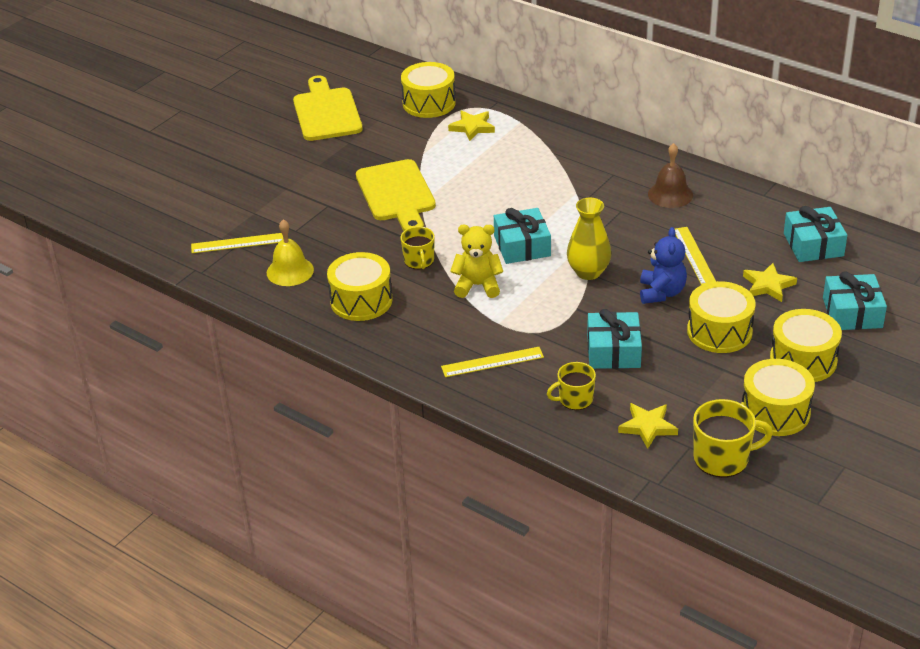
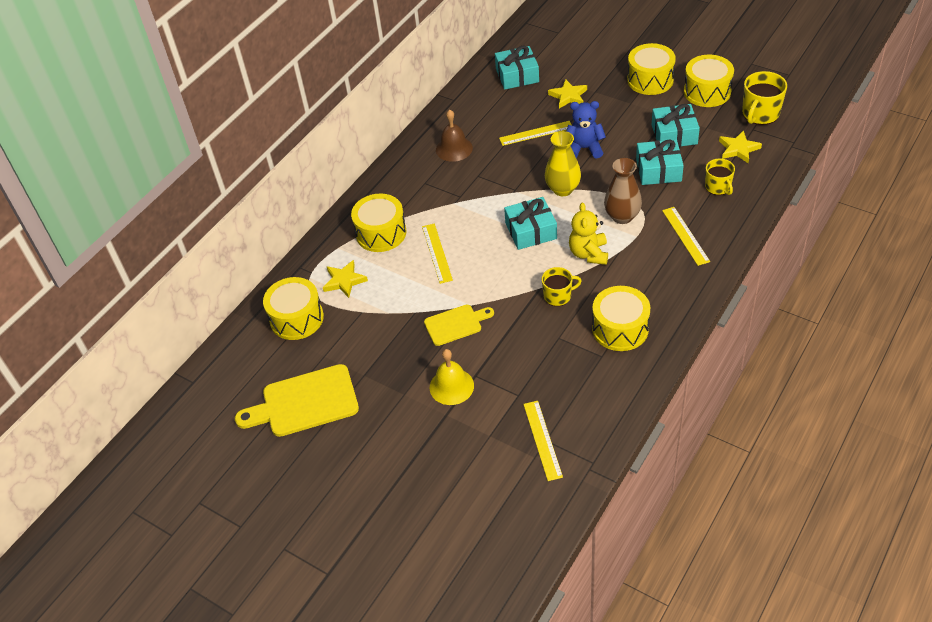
camera: 90 degrees left, 10 degrees up
yellow bell [267,219,314,286] -> yellow bell moved to [430,349,474,405]
yellow cutting board [356,159,436,231] -> yellow cutting board [424,305,494,346], size x0.60
yellow drum [687,281,756,353] -> yellow drum moved to [351,194,406,252]
yellow mug [693,399,773,478] -> yellow mug turned 135 degrees counterclockwise [742,71,787,125]
turquoise gift [823,272,887,330] -> turquoise gift moved to [652,104,700,147]
none -> yellow ruler [422,224,453,284]
none -> brown vase [604,158,642,224]

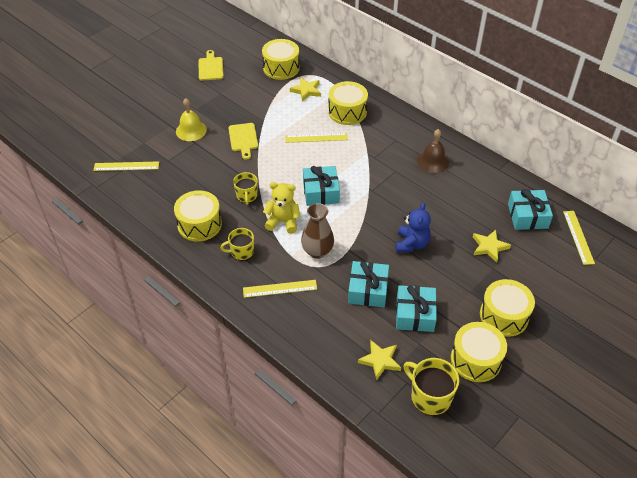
camera: 95 degrees right, 0 degrees up
yellow cutting board [235,364,359,437] -> yellow cutting board [198,50,224,81], size x0.60
yellow ruler [499,121,572,146] -> yellow ruler moved to [563,211,595,265]
yellow vase [545,131,581,196] -> none
yellow mug [705,159,735,195] -> yellow mug moved to [220,228,254,261]

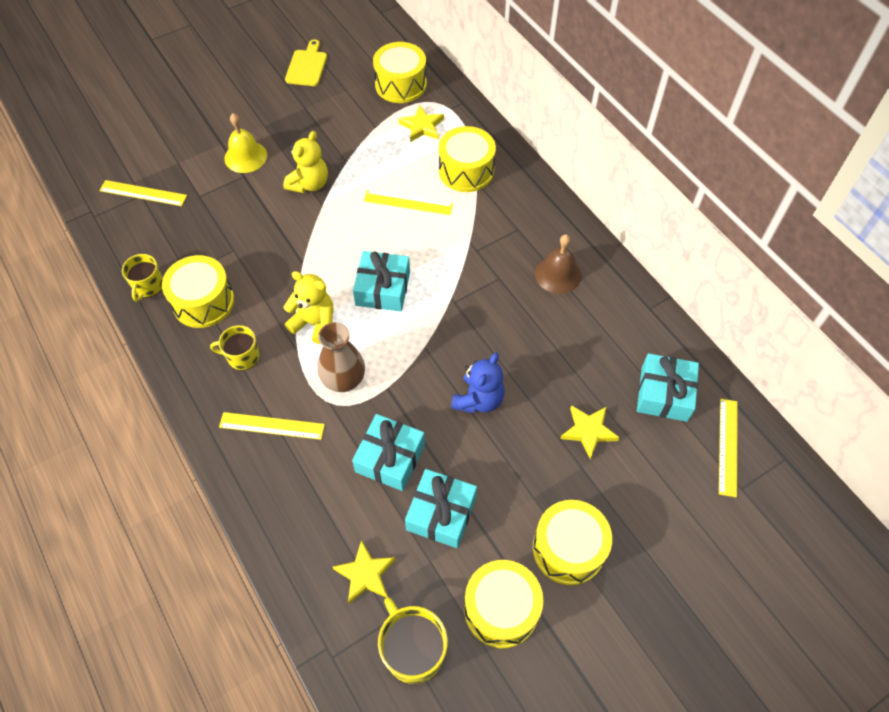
camera: 15 degrees right, 10 degrees up
yellow cutting board [228,123,258,160] -> yellow teddy bear [283,131,328,193]
yellow mug [233,172,258,205] -> yellow mug moved to [122,254,163,302]

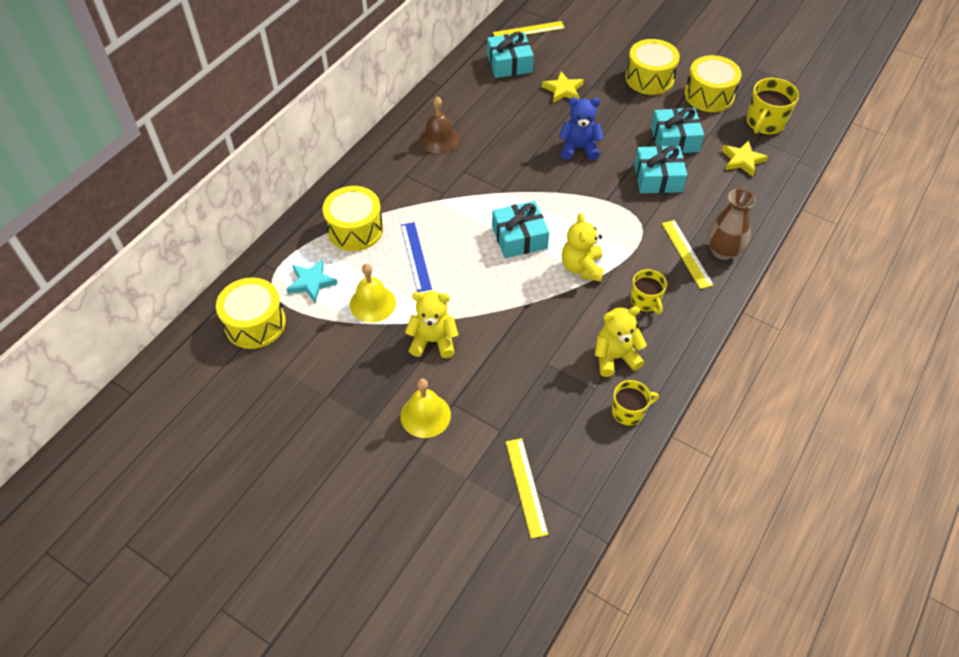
camera: 115 degrees left, 5 degrees down
yellow drum [162,255,234,328] -> yellow teddy bear [595,307,647,377]
yellow cutting board [285,40,327,86] -> none
brown vase [317,322,365,392] -> brown vase moved to [707,189,756,260]
yellow ruler [364,190,453,215] -> blue ruler [401,222,432,292]
yellow star [398,105,444,142] -> turquoise star [286,259,338,303]
none -> yellow bell [350,264,396,323]

